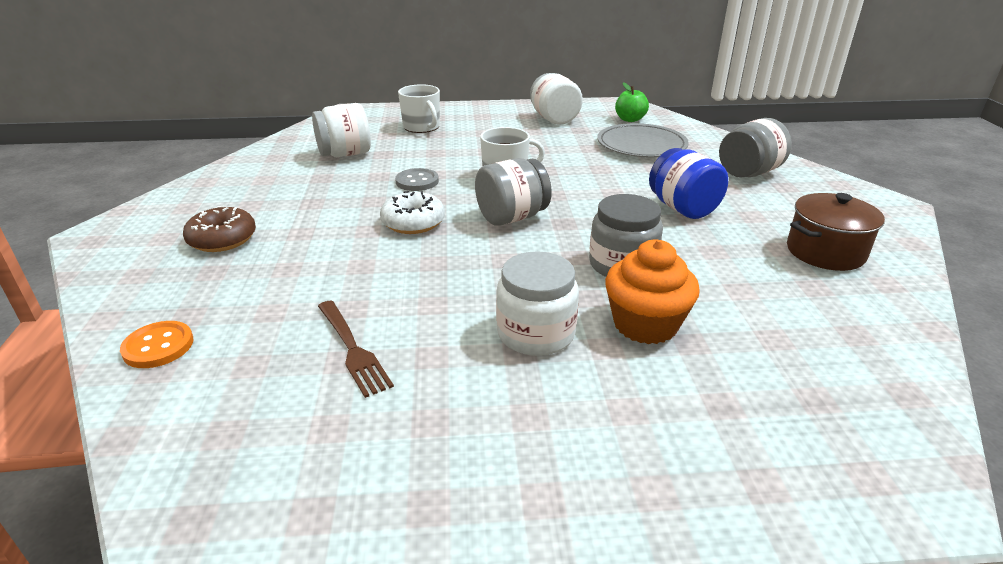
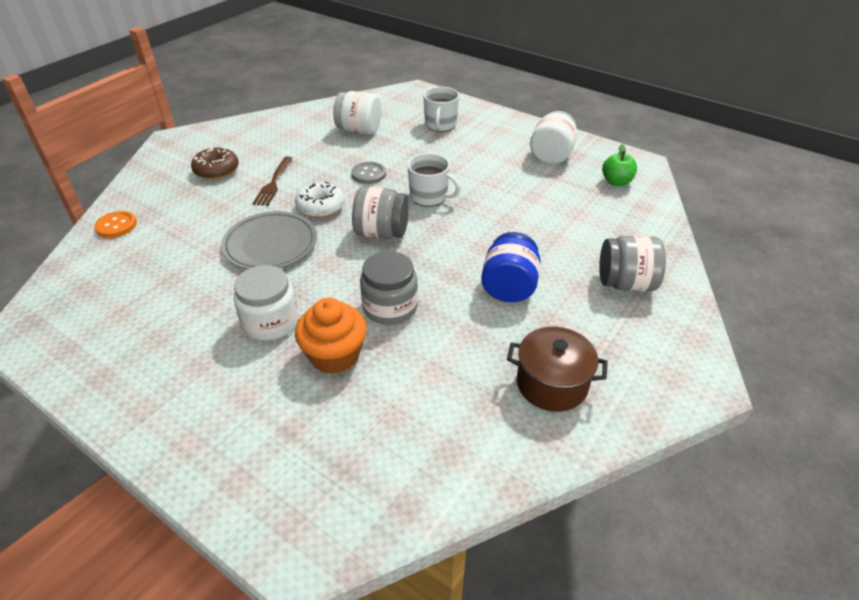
camera: 40 degrees right, 10 degrees up
brown fork [318,300,394,398] -> brown fork moved to [252,156,293,206]
grey plate [597,123,689,158] -> grey plate moved to [221,211,317,269]

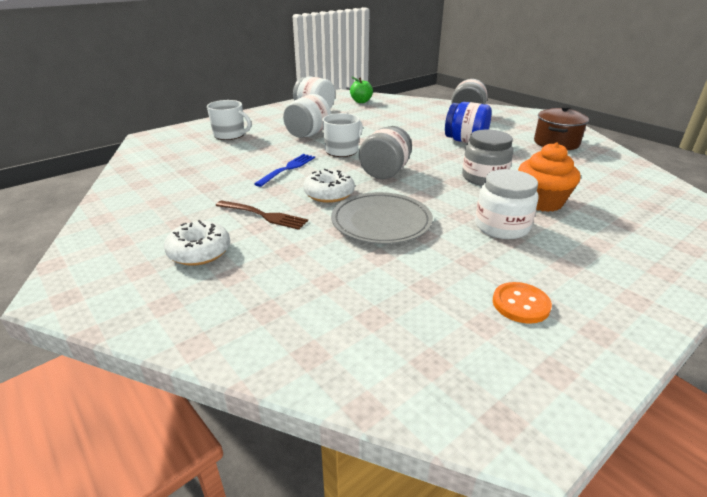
camera: 75 degrees left, 10 degrees down
orange button [94,211,137,238] -> orange button moved to [493,282,552,324]
brown donut [191,147,239,180] -> white donut [164,220,230,266]
white jar [333,91,381,135] -> white jar moved to [283,94,331,138]
grey button [351,162,386,184] -> blue fork [254,154,315,187]

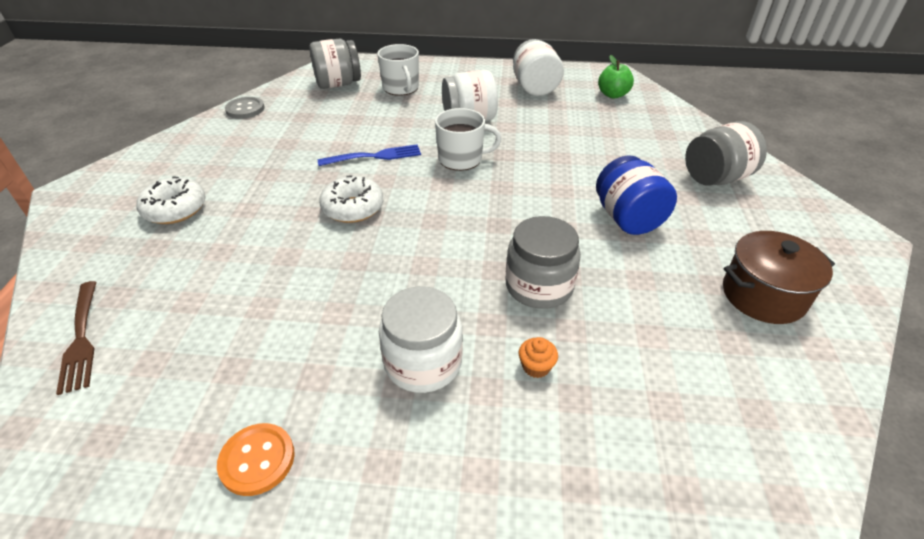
camera: 45 degrees right, 10 degrees up
brown fork [216,200,308,230] -> brown fork moved to [56,281,97,395]
grey plate [331,192,433,244] -> none
grey jar [359,126,412,179] -> grey jar moved to [310,39,361,89]
orange cupcake [518,142,580,212] -> orange cupcake [519,337,558,378], size x0.43
none -> grey button [225,97,265,119]

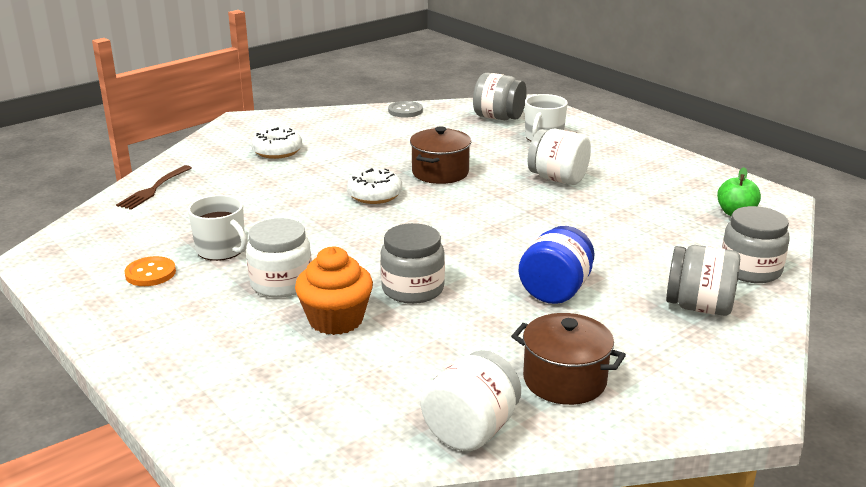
camera: 45 degrees right, 15 degrees down
blue fork [318,144,421,166] -> brown pot [410,126,471,184]
white mug [435,108,501,171] -> white mug moved to [188,195,248,261]
white jar [513,39,564,96] -> white jar moved to [421,350,521,451]
orange cupcake [519,337,558,378] -> orange cupcake [295,247,373,335], size x2.35
none -> grey jar [722,206,790,283]

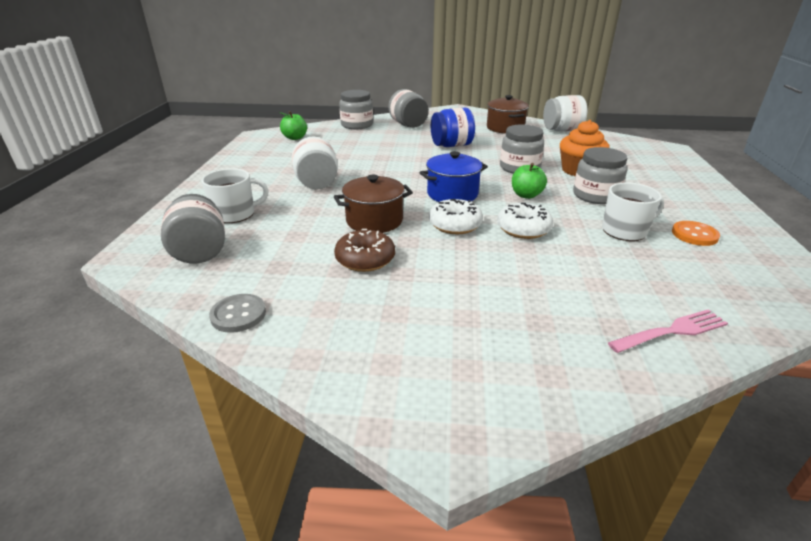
camera: 135 degrees left, 5 degrees up
brown fork [116,165,192,210] -> pink fork [608,309,728,353]
white mug [188,195,248,261] -> white mug turned 75 degrees clockwise [602,182,664,241]
white jar [246,218,312,298] -> grey jar [573,147,627,204]
white donut [251,127,302,159] -> white donut moved to [497,203,553,239]
none -> brown donut [334,229,395,272]
none -> blue pot [419,151,488,202]
none -> green apple [512,163,547,199]

